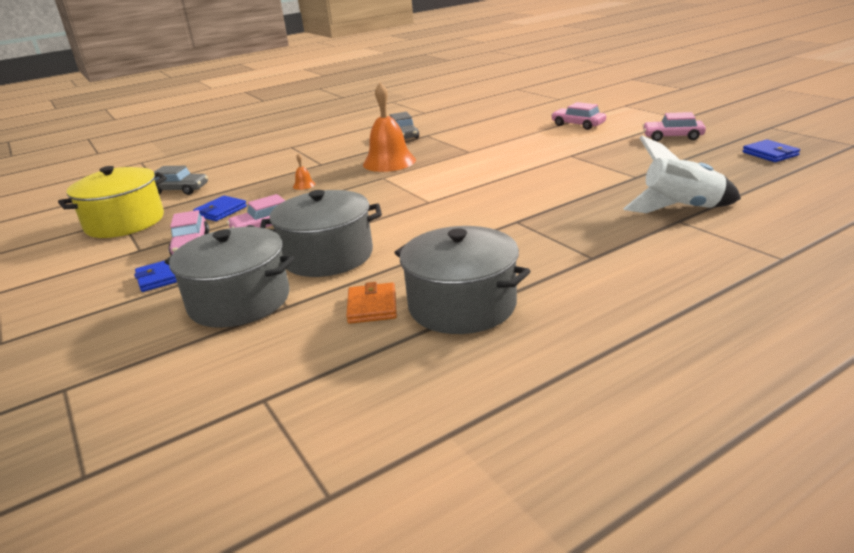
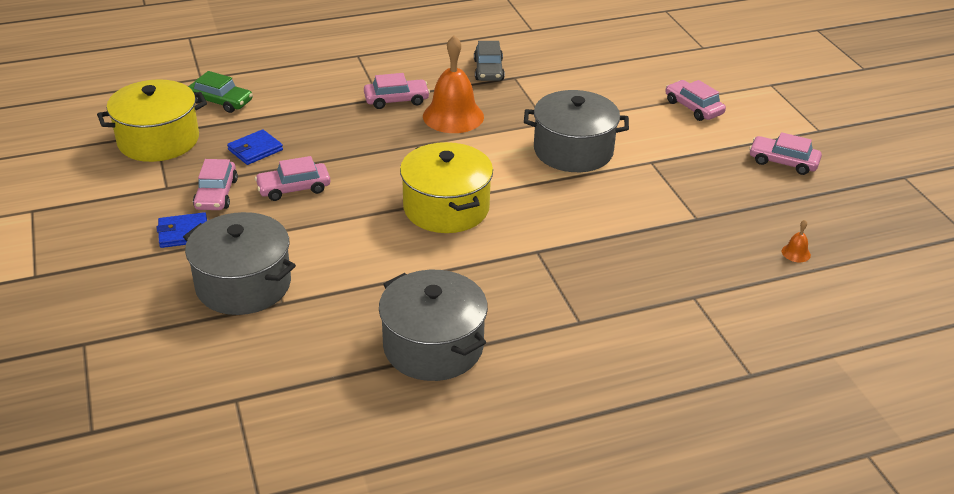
camera: 10 degrees right, 10 degrees up
grey car [154,166,208,195] -> green car [188,71,253,113]
grey pot [260,190,382,277] -> grey pot moved to [524,90,629,172]
orange bell [293,153,315,190] -> orange bell moved to [782,220,811,262]
orange wallet [346,282,397,324] -> none
white rocket [623,135,741,213] -> none
blue wallet [742,140,800,162] -> none
none -> pink car [364,73,430,109]
none -> yellow pot [400,142,493,233]

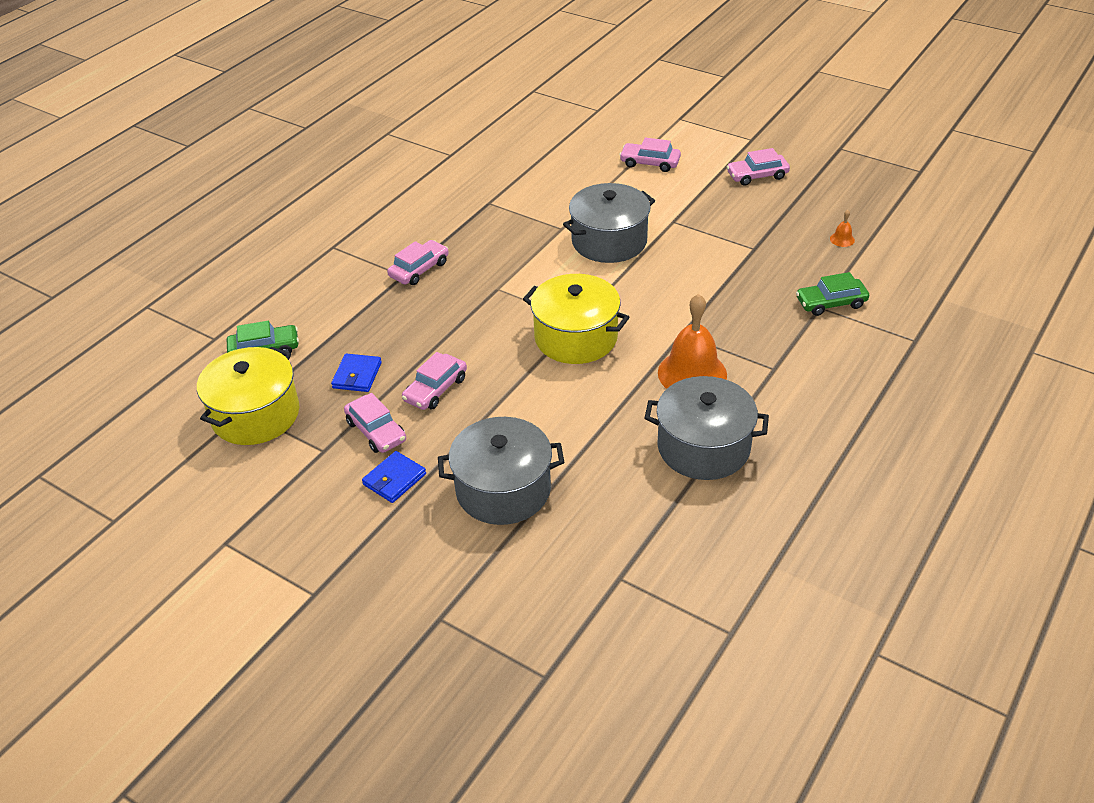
camera: 35 degrees left, 5 degrees up
orange bell [423,35,484,133] -> orange bell moved to [658,294,727,389]
grey car [474,41,505,81] -> none
none -> green car [796,272,869,316]

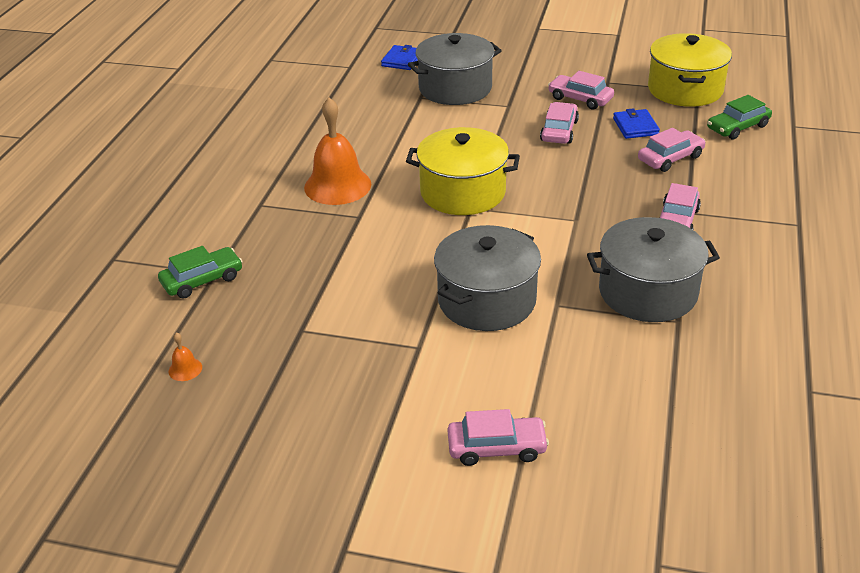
camera: 160 degrees right, 5 degrees down
blue wallet [362,451,426,503] -> blue wallet moved to [381,45,418,70]
grey pot [644,376,769,480] -> grey pot moved to [587,217,720,322]
pink car [727,148,790,186] -> pink car moved to [638,128,706,172]

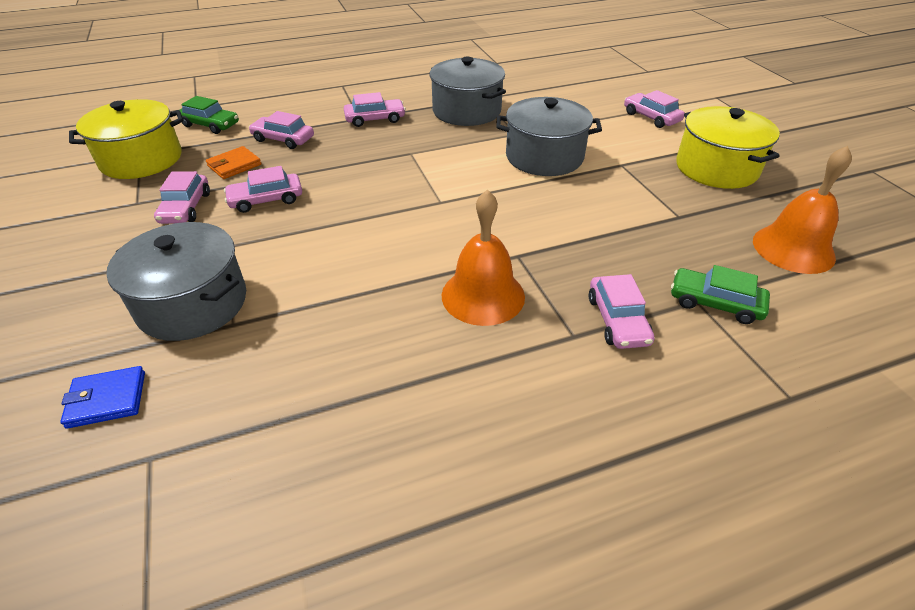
camera: 125 degrees left, 5 degrees up
orange bell [168,332,202,381] -> orange bell [753,146,852,274], size x2.50
yellow pot [406,127,520,215] -> yellow pot moved to [676,106,780,189]
blue wallet [613,108,660,139] -> orange wallet [206,146,261,179]
none -> pink car [589,274,654,349]

